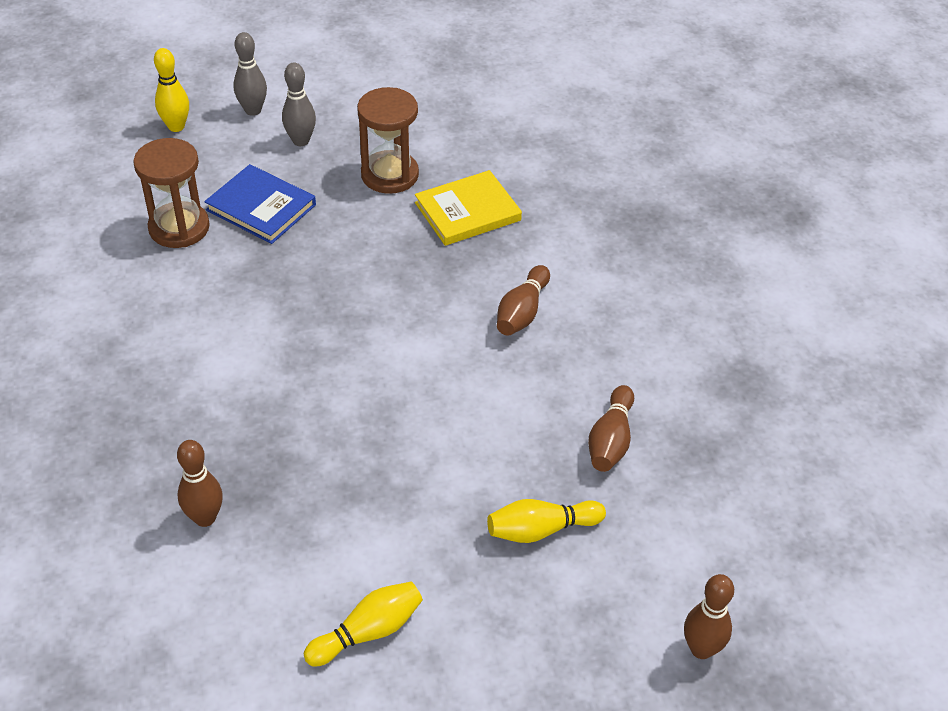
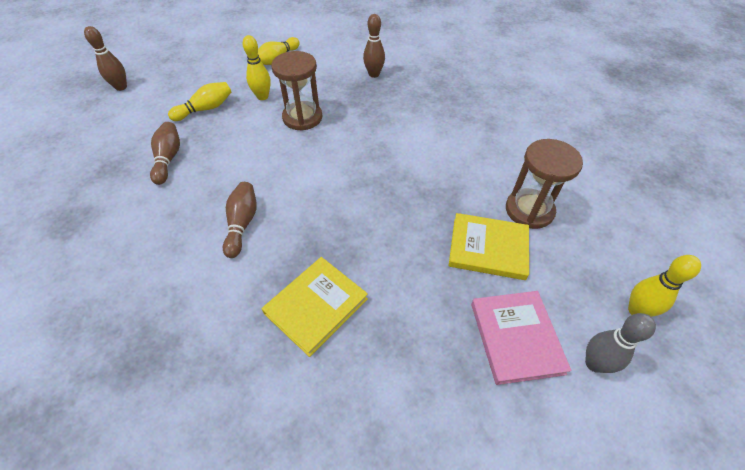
camera: 160 degrees right, 5 degrees up
blue book [204,164,316,244] -> yellow book [449,213,529,280]
grey bowling pin [282,63,316,146] -> pink book [471,291,572,385]
brown hourglass [357,87,419,194] -> brown hourglass moved to [271,51,322,131]
none -> yellow bowling pin [243,35,271,100]

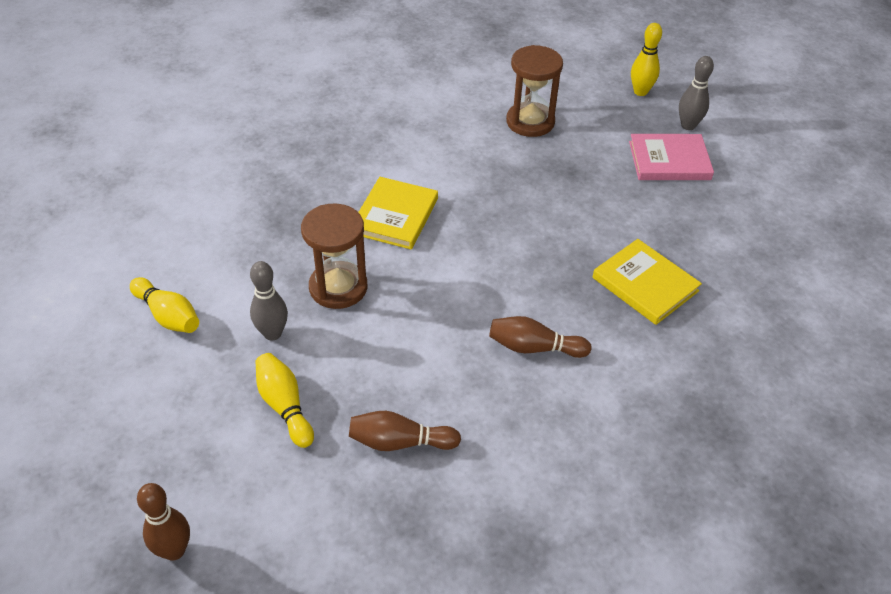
camera: 85 degrees left, 5 degrees down
yellow bowling pin [243,35,271,100] -> grey bowling pin [250,261,288,341]
brown bowling pin [363,14,385,78] -> none
yellow book [449,213,529,280] -> yellow book moved to [358,177,438,250]

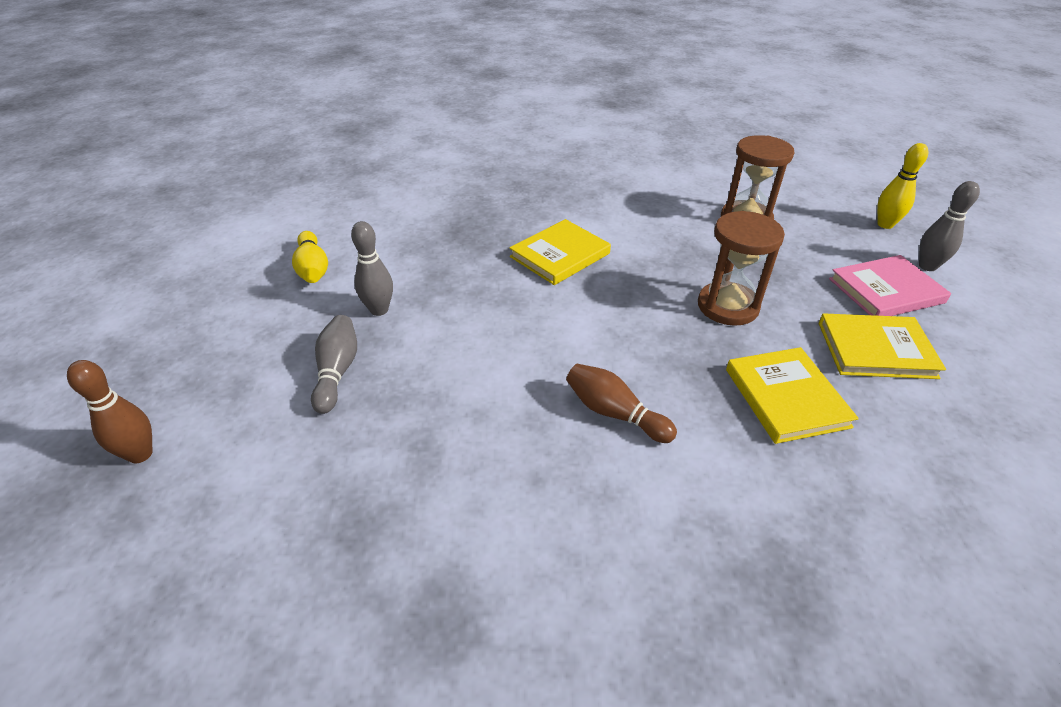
camera: 30 degrees right, 5 degrees down
yellow bowling pin [255,353,314,448] -> grey bowling pin [311,315,357,414]
brown hourglass [301,203,368,309] -> brown hourglass moved to [698,211,785,326]
brown bowling pin [349,411,461,451] -> none
pink book [629,134,714,180] -> pink book turned 45 degrees counterclockwise [829,255,951,316]
none -> yellow book [819,313,946,379]

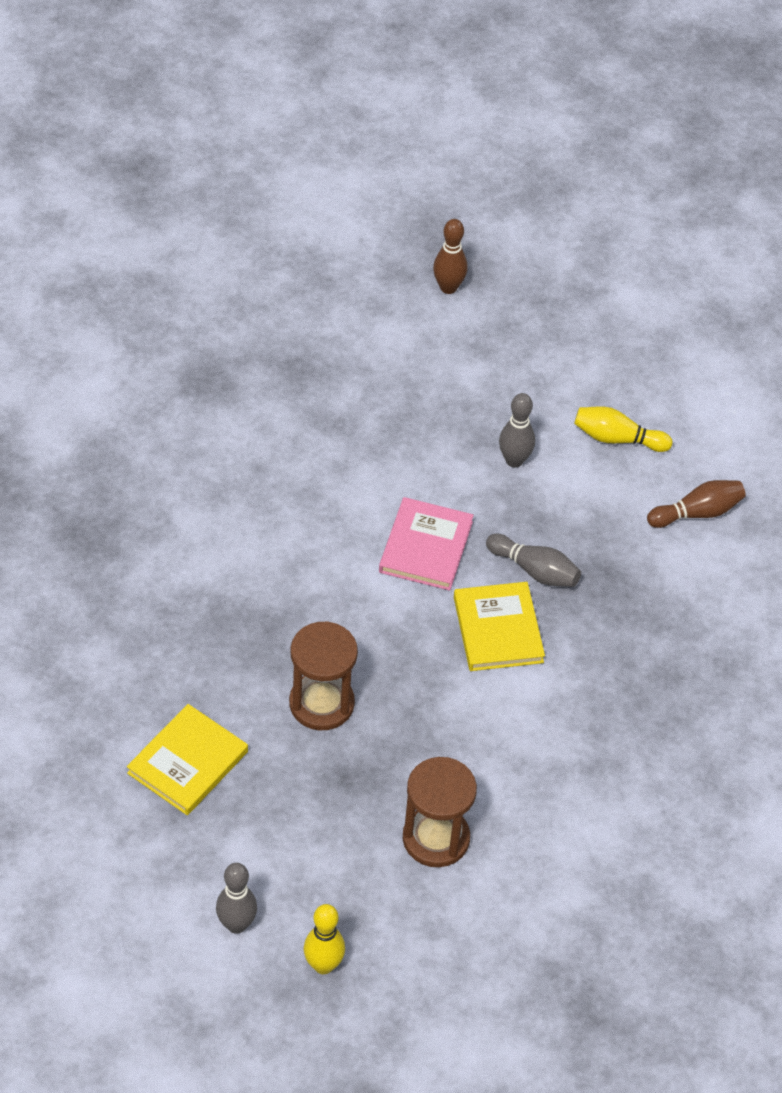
camera: 120 degrees right, 10 degrees up
grey bowling pin [311,315,357,414] -> grey bowling pin moved to [486,534,581,587]
brown bowling pin [566,364,677,443] -> brown bowling pin moved to [647,480,746,528]
yellow book [726,347,859,444] -> none
pink book [829,255,951,316] -> pink book moved to [379,497,474,591]

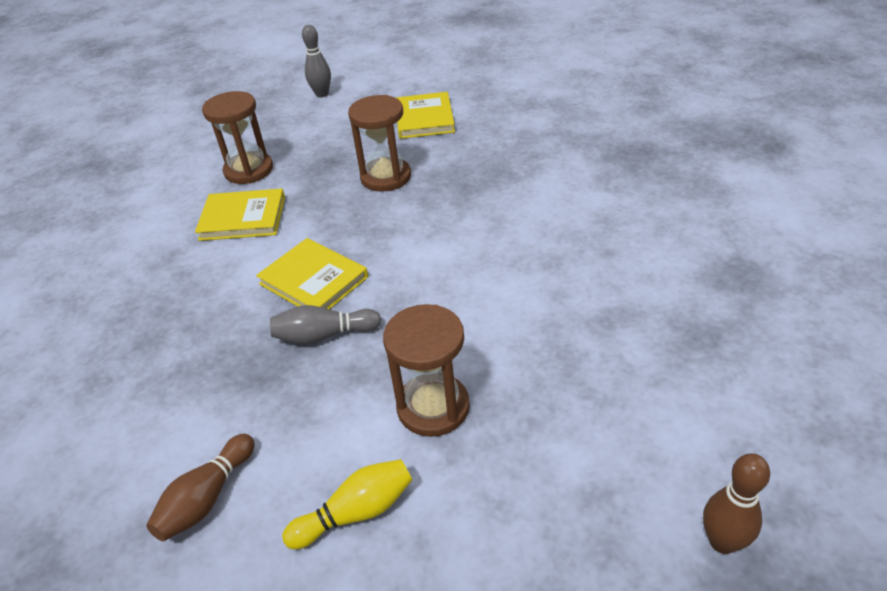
camera: 145 degrees right, 10 degrees down
yellow bowling pin [304,904,345,974] -> none
pink book [379,497,474,591] -> none
grey bowling pin [499,393,535,468] -> brown hourglass [383,304,470,437]
none -> yellow book [195,189,285,241]

